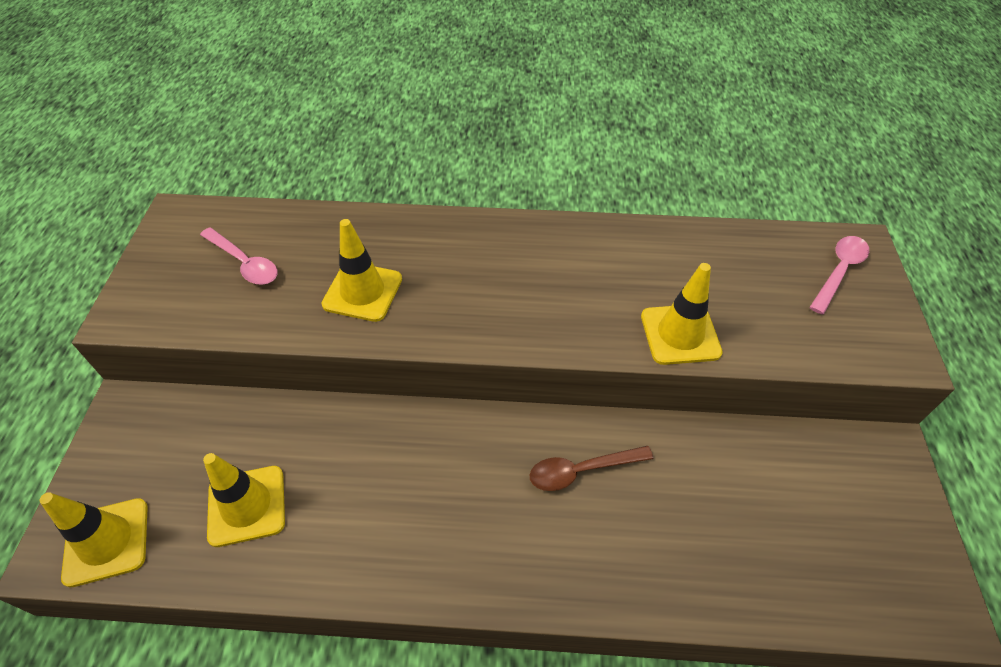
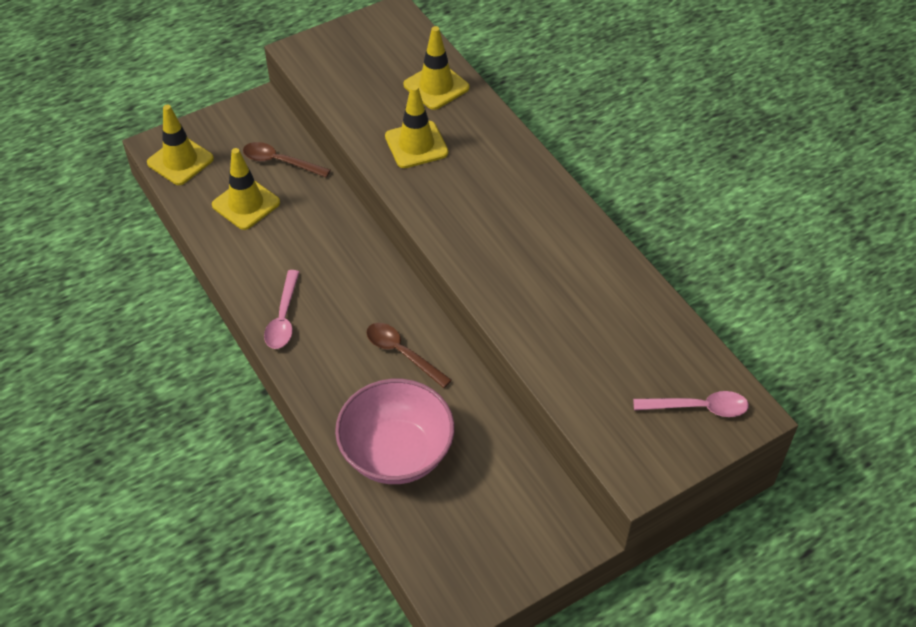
camera: 55 degrees right, 0 degrees up
pink spoon [200,227,278,285] -> pink spoon moved to [264,270,299,349]
yellow traffic cone [641,263,723,365] -> yellow traffic cone moved to [403,26,470,110]
none -> brown spoon [243,142,331,178]
none -> pink bowl [335,379,454,484]

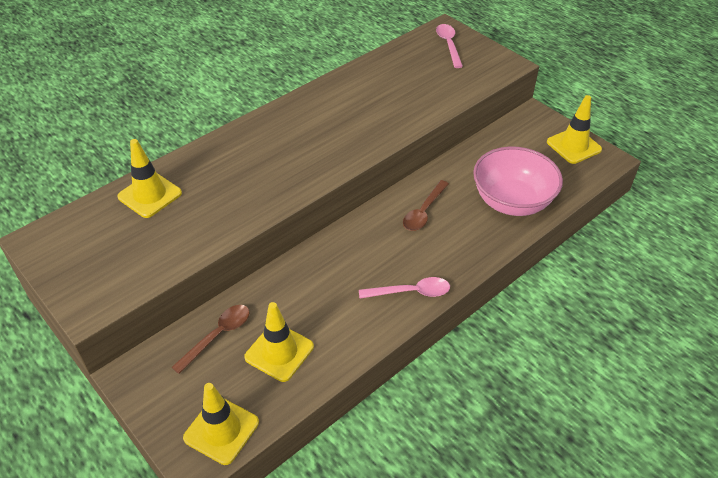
camera: 100 degrees left, 5 degrees down
brown spoon [243,142,331,178] -> brown spoon turned 150 degrees counterclockwise [171,305,250,374]
yellow traffic cone [385,85,448,168] -> yellow traffic cone moved to [547,95,602,164]

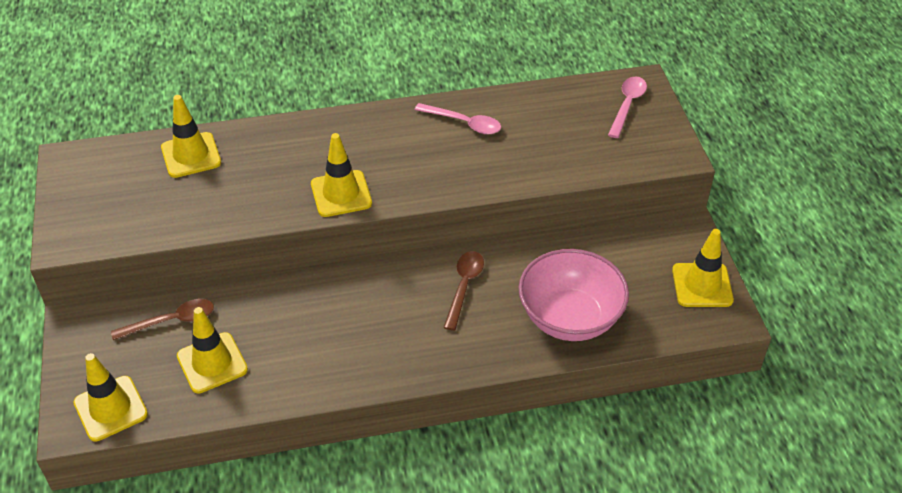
camera: 30 degrees right, 0 degrees up
pink spoon [359,277,450,298] -> pink spoon moved to [414,103,501,134]
brown spoon [403,180,449,231] -> brown spoon turned 135 degrees clockwise [443,251,484,331]
none -> yellow traffic cone [311,133,372,217]

